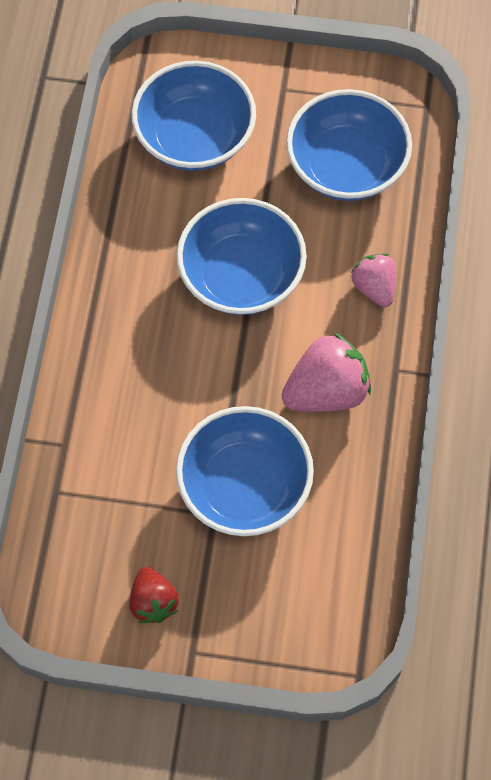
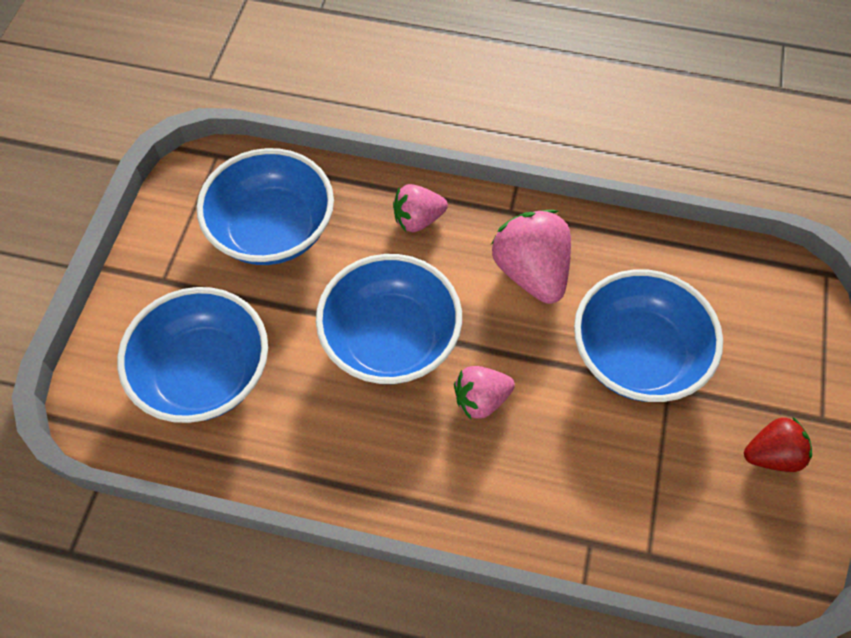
camera: 85 degrees left, 5 degrees down
none -> pink strawberry [454,366,515,419]

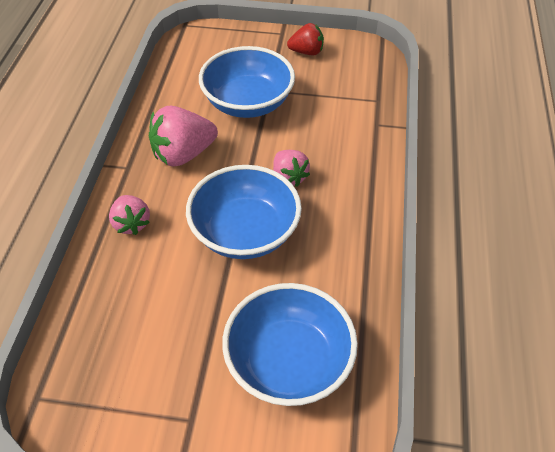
camera: 95 degrees left, 10 degrees down
blue bowl [197,148,334,265] -> none
red strawberry [744,417,812,472] -> red strawberry turned 105 degrees clockwise [287,23,324,55]

